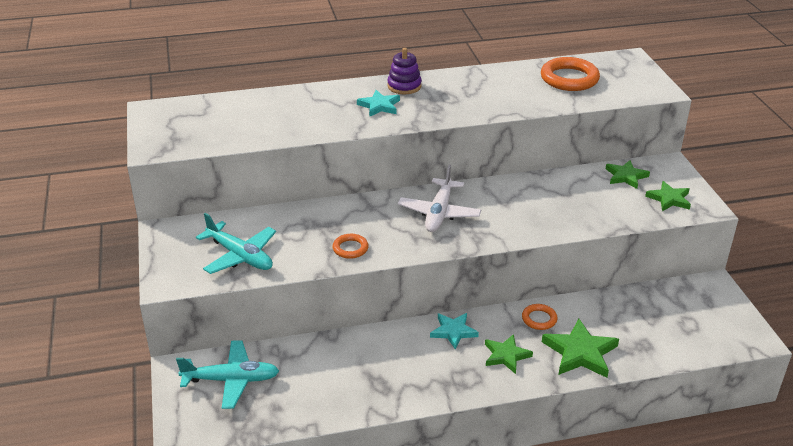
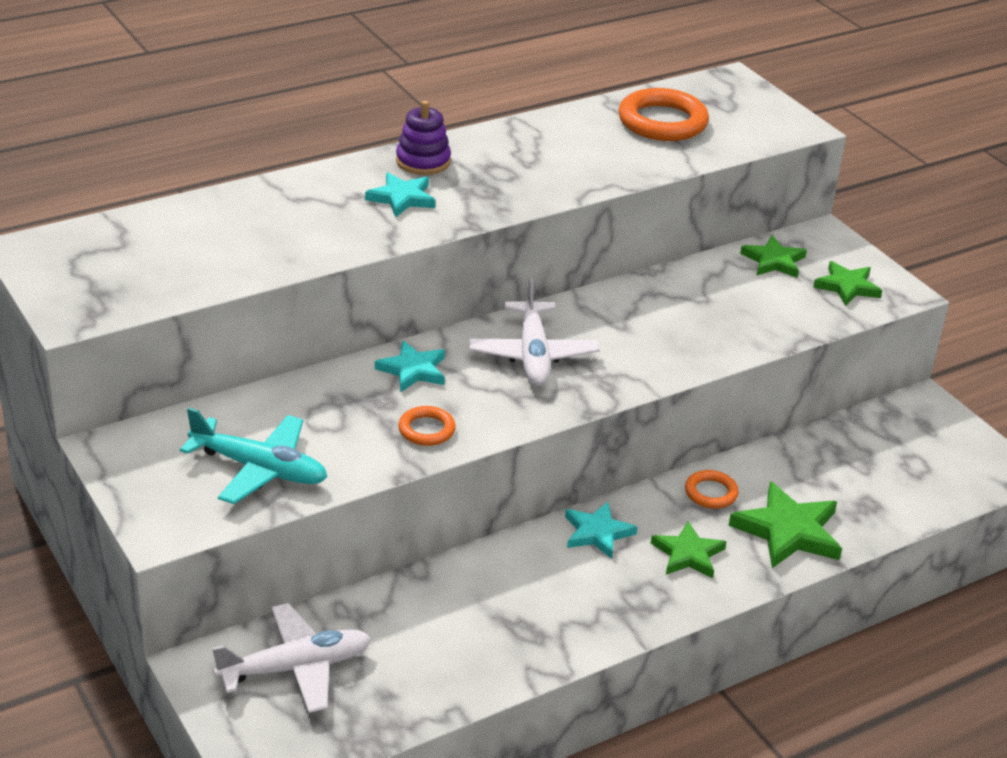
camera: 20 degrees left, 0 degrees up
turquoise plane [176,340,279,409] -> white plane [212,603,372,713]
none -> turquoise star [375,340,445,392]

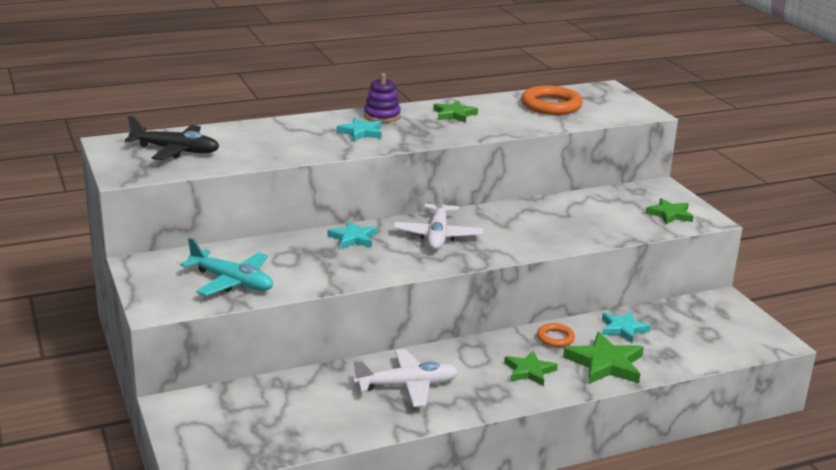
camera: 10 degrees right, 10 degrees down
white plane [212,603,372,713] -> white plane moved to [353,349,459,407]
orange ring [398,406,456,446] -> none
turquoise star [565,502,637,559] -> turquoise star moved to [602,311,651,343]
green star [740,235,807,278] -> green star moved to [433,101,478,123]
none -> black plane [125,115,220,160]

